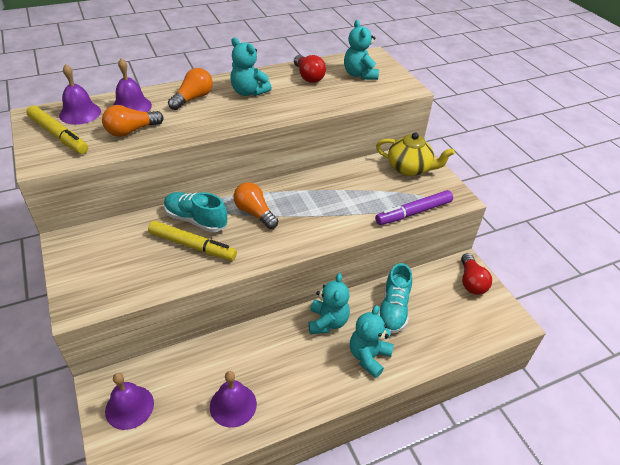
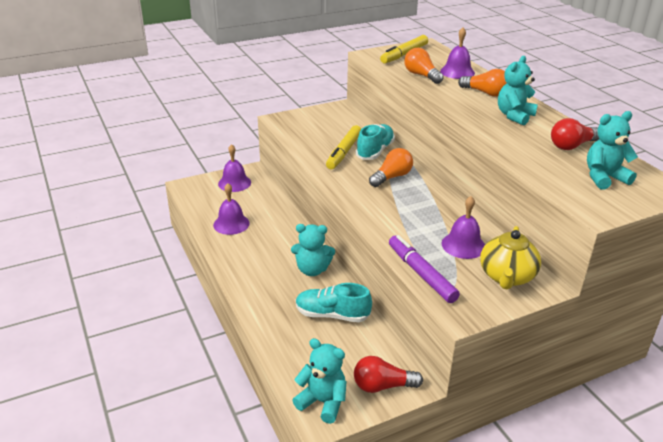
camera: 90 degrees right, 10 degrees down
purple bell [59,64,101,125] -> purple bell moved to [442,196,485,259]
turquoise teddy bear [350,305,394,378] -> turquoise teddy bear moved to [293,338,347,424]

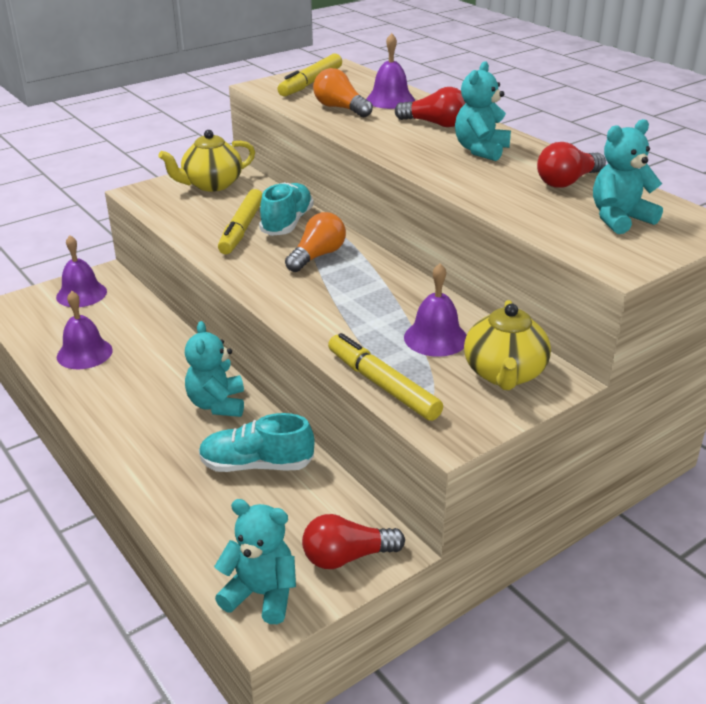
camera: 10 degrees left, 0 degrees up
turquoise teddy bear [291,224,335,276] -> turquoise teddy bear turned 90 degrees clockwise [185,321,244,417]
purple marker [389,235,460,303] -> yellow marker [328,333,443,421]
orange light bulb [458,69,507,97] -> red light bulb [395,87,466,127]
none -> yellow teapot [158,130,255,192]

